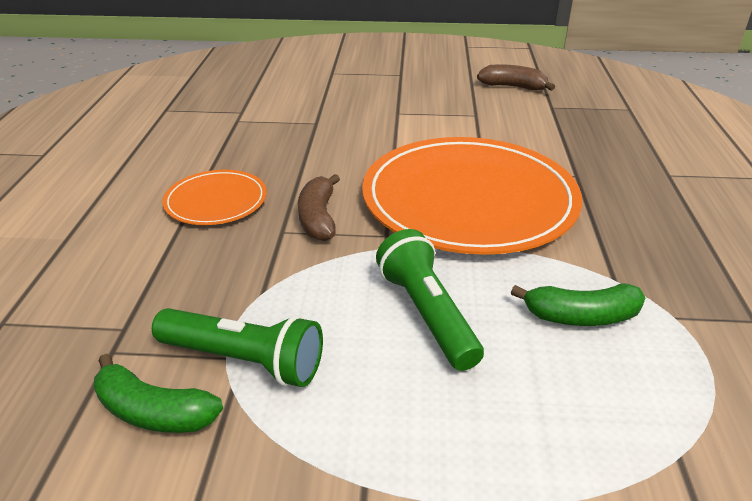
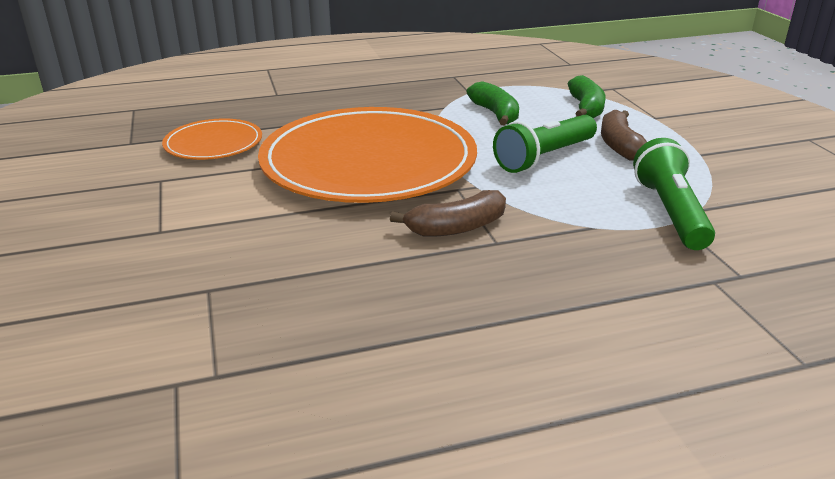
camera: 110 degrees left, 5 degrees down
green banana [94,354,223,433] -> green banana moved to [568,75,606,118]
orange plate [162,170,267,225] -> orange plate moved to [162,119,262,160]
brown banana [477,64,555,91] -> brown banana moved to [601,110,647,161]

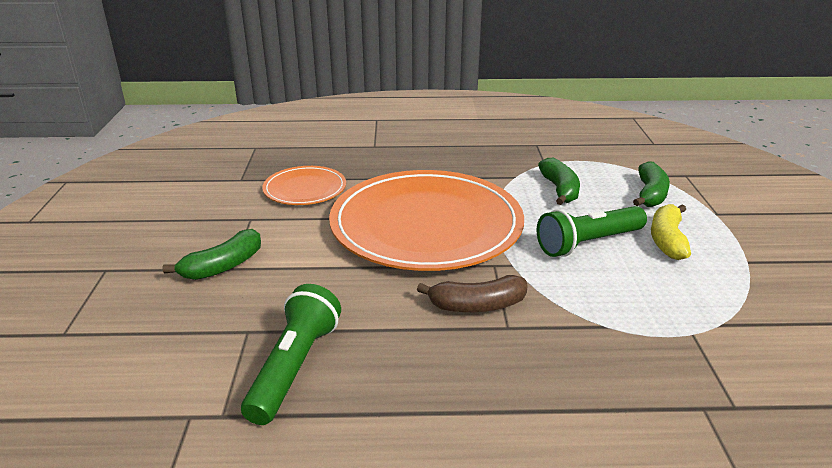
camera: 15 degrees right, 0 degrees up
brown banana [601,110,647,161] -> yellow banana [651,204,691,260]
green flashlight [633,138,715,250] -> green flashlight moved to [241,284,341,425]
none -> green banana [163,229,261,280]

